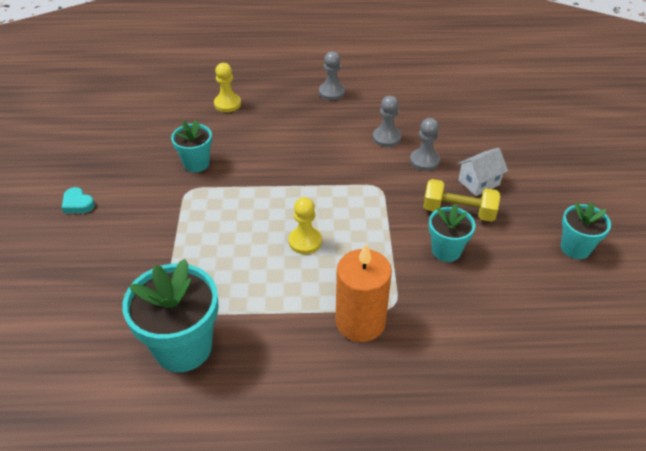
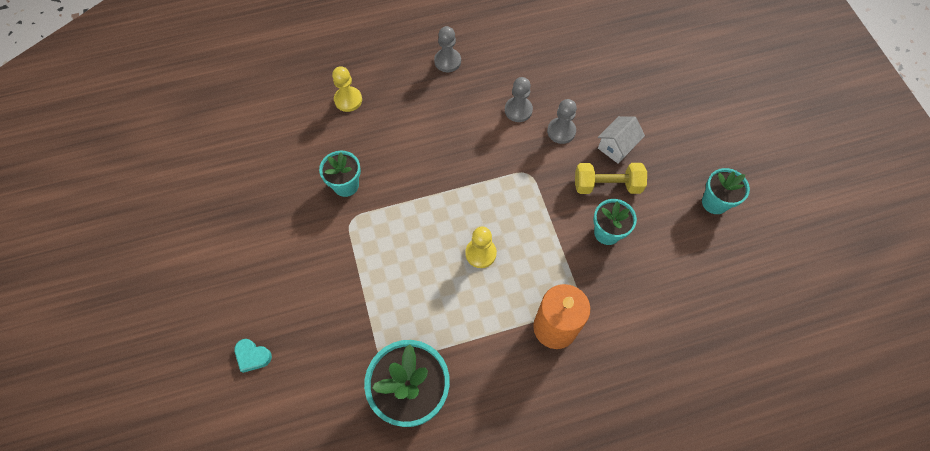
camera: 15 degrees left, 20 degrees up
turquoise heart [62,187,95,213] -> turquoise heart moved to [234,339,272,373]

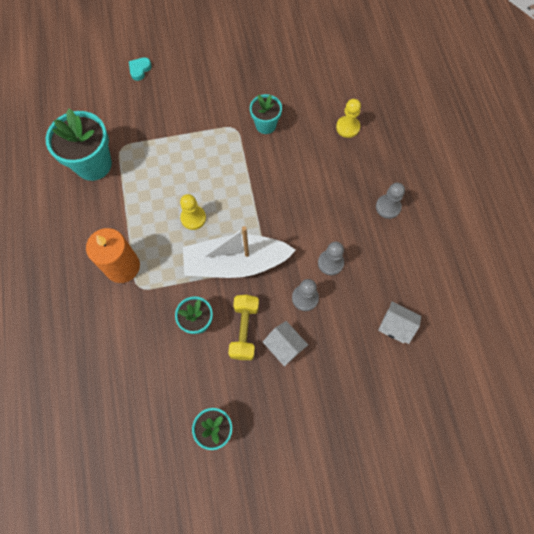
camera: 95 degrees right, 5 degrees up
none -> white boat [183,226,296,278]
none -> white house [378,302,421,344]

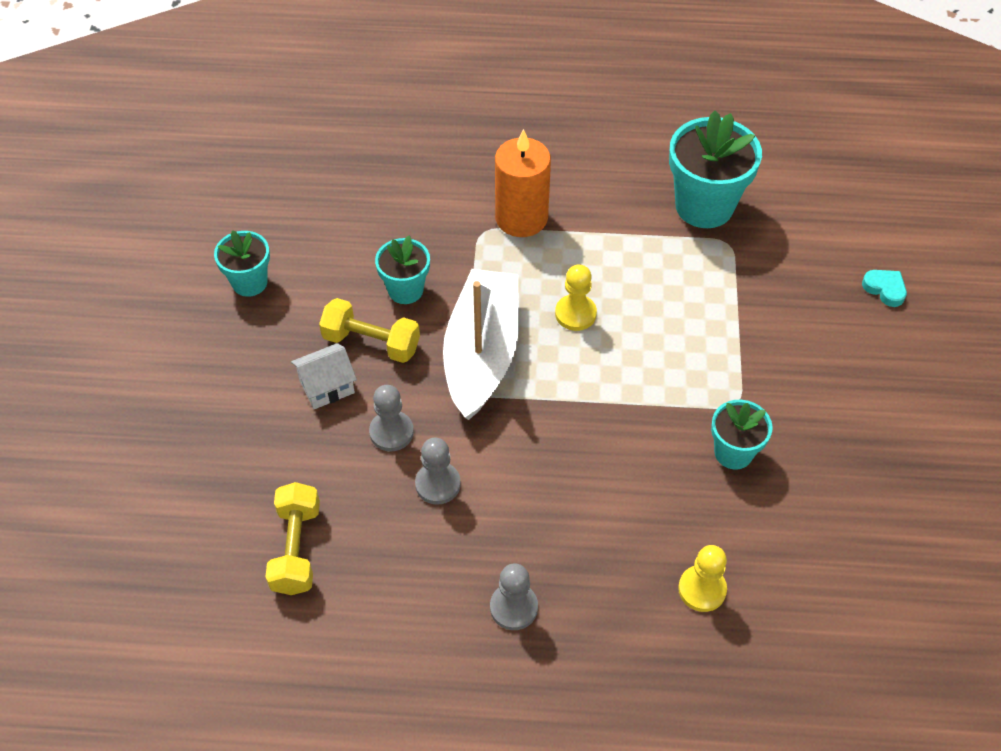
camera: 105 degrees right, 15 degrees down
white house [378,302,421,344] -> yellow dumbbell [265,482,320,595]

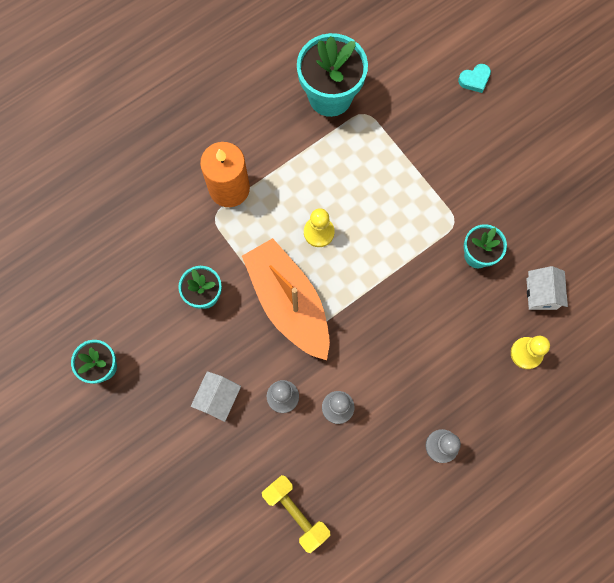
camera: 40 degrees left, 20 degrees up
yellow dumbbell [319,298,420,363] -> none
white boat [443,269,519,420] -> orange boat [242,238,330,360]
turquoise heart [862,270,907,307] -> turquoise heart turned 150 degrees clockwise [458,64,491,93]
none -> white house [527,266,568,310]

